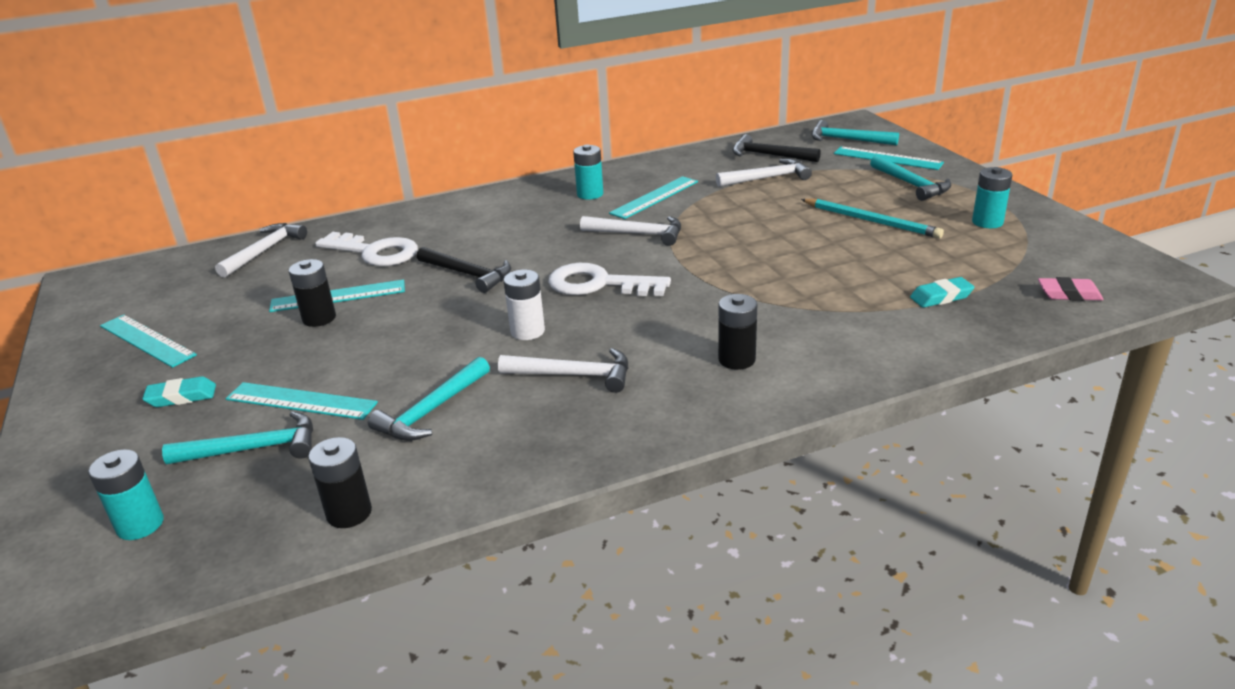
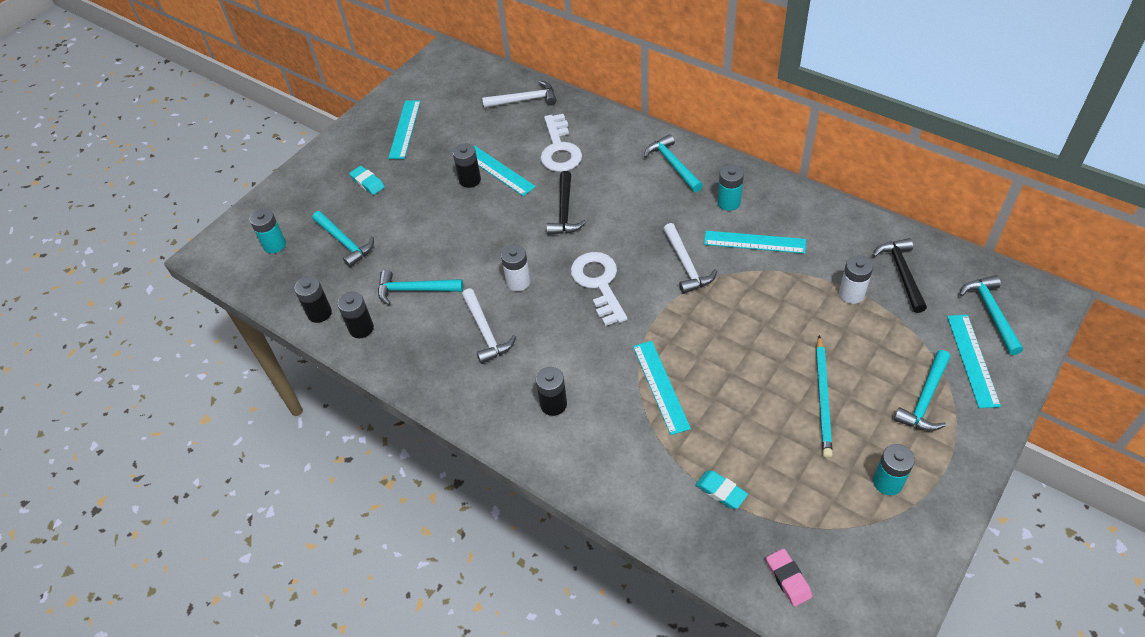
camera: 60 degrees right, 20 degrees up
turquoise ruler [226,382,378,420] -> turquoise ruler moved to [633,341,691,435]
white hammer [716,159,812,187] -> white battery [839,255,873,304]
none -> black battery [337,291,374,338]
none -> turquoise hammer [644,134,703,192]

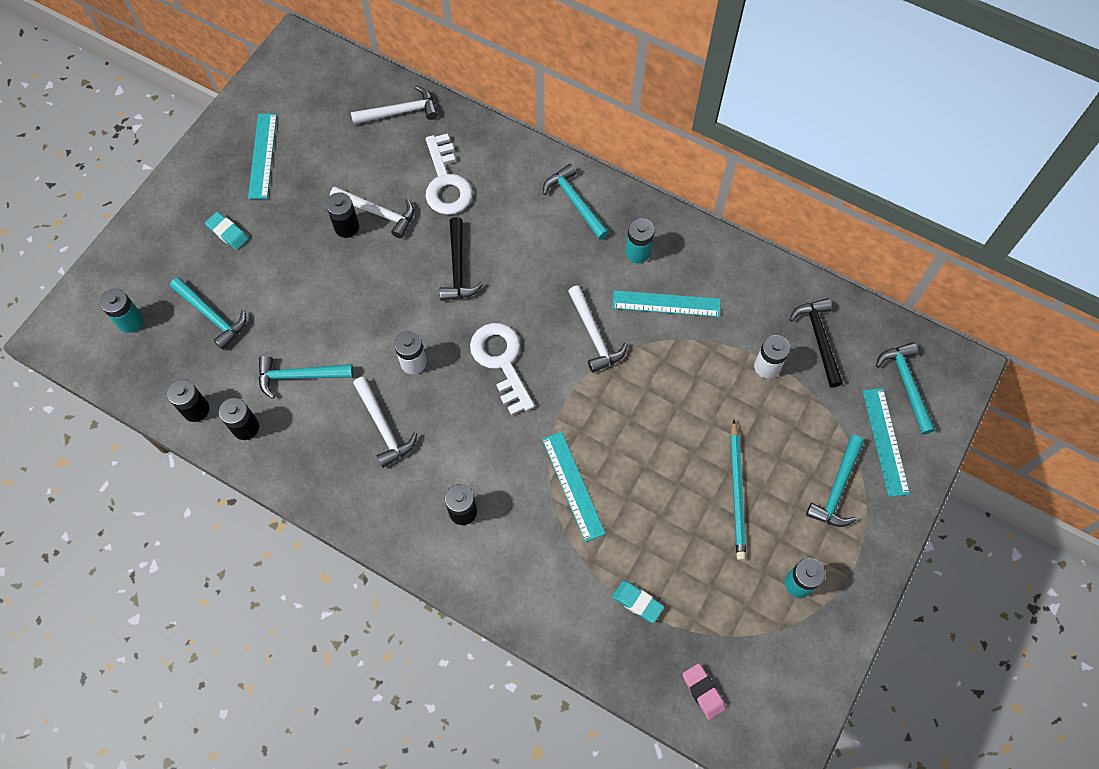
camera: 10 degrees left, 15 degrees up
turquoise ruler [474,145,536,196] -> white hammer [330,186,414,239]

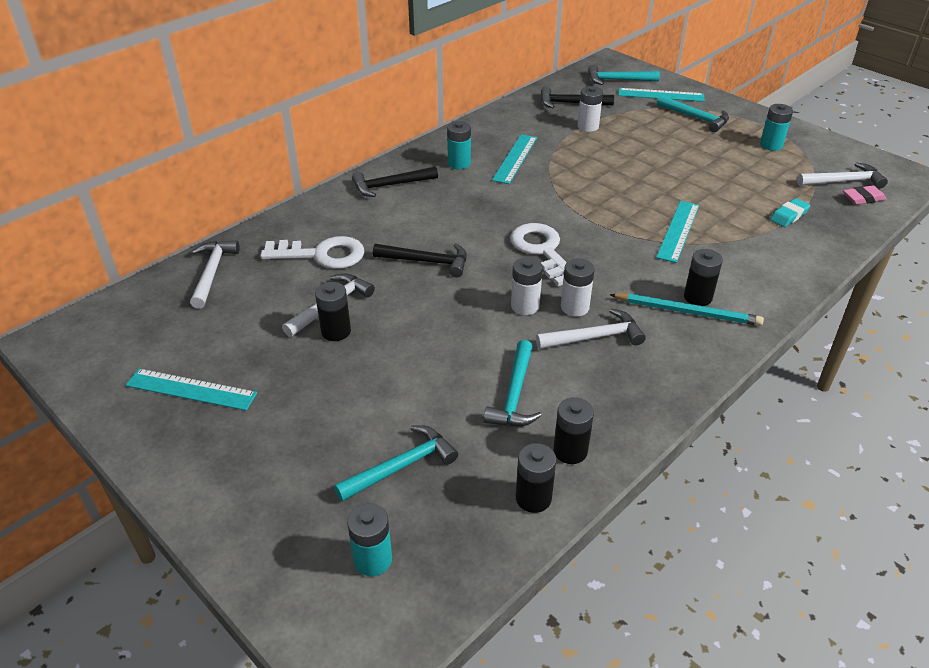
camera: 75 degrees left, 25 degrees down
turquoise eraser [205,212,249,250] -> none
white key [470,323,535,416] -> white key turned 75 degrees clockwise [510,223,567,286]
turquoise ruler [542,431,606,542] -> turquoise ruler turned 60 degrees counterclockwise [656,201,699,263]
turquoise hammer [543,164,609,240] -> black hammer [352,166,438,197]
white hammer [568,285,628,373] -> white hammer moved to [797,162,888,189]
turquoise pencil [730,420,746,560] -> turquoise pencil moved to [610,293,764,326]
none -> white battery [561,259,595,317]

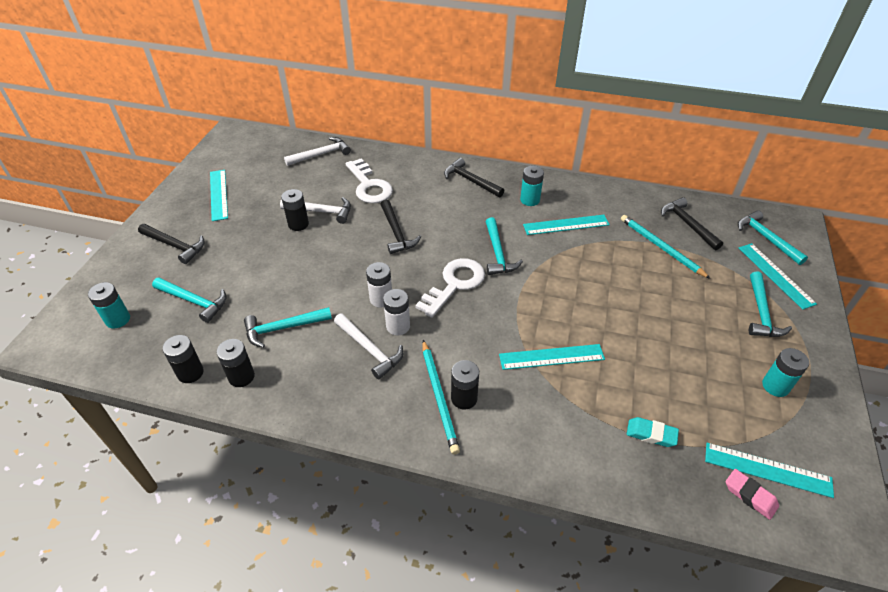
camera: 60 degrees right, 5 degrees up
white battery [577,86,603,132] -> turquoise pencil [621,215,711,279]
white hammer [797,162,888,189] -> turquoise ruler [705,443,834,498]
none -> black hammer [138,224,205,264]
none -> turquoise hammer [486,217,523,275]

